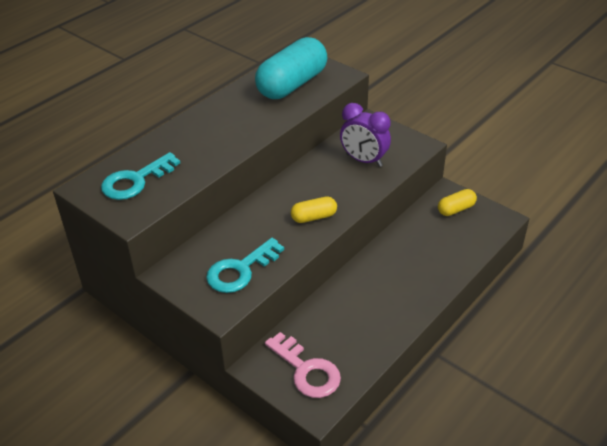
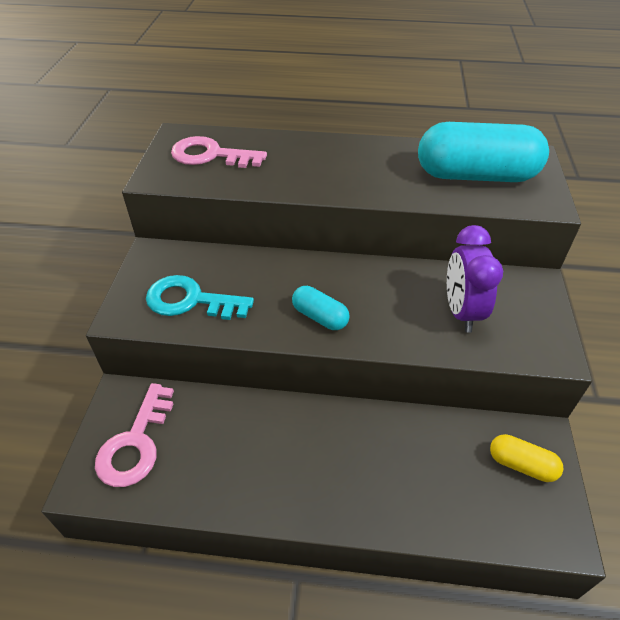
camera: 55 degrees right, 5 degrees up
turquoise key [101,152,180,200] -> pink key [171,136,267,168]
yellow capsule [291,196,337,223] -> turquoise capsule [292,286,350,330]

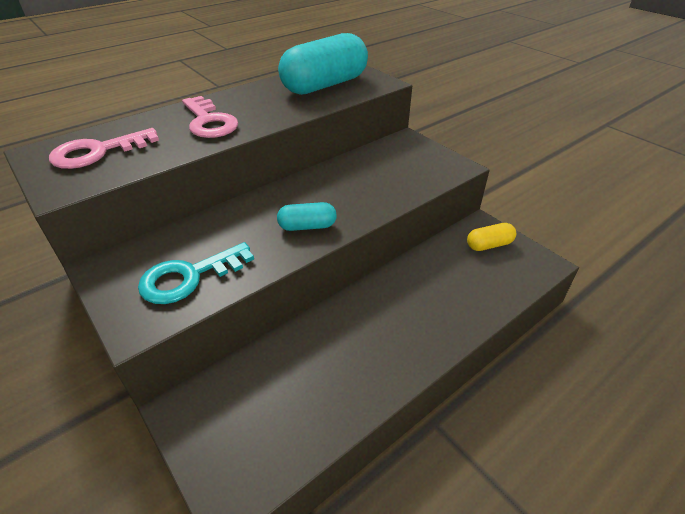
camera: 45 degrees left, 5 degrees down
pink key [95,383,174,487] -> pink key moved to [182,96,238,138]
purple clock [447,225,503,333] -> none

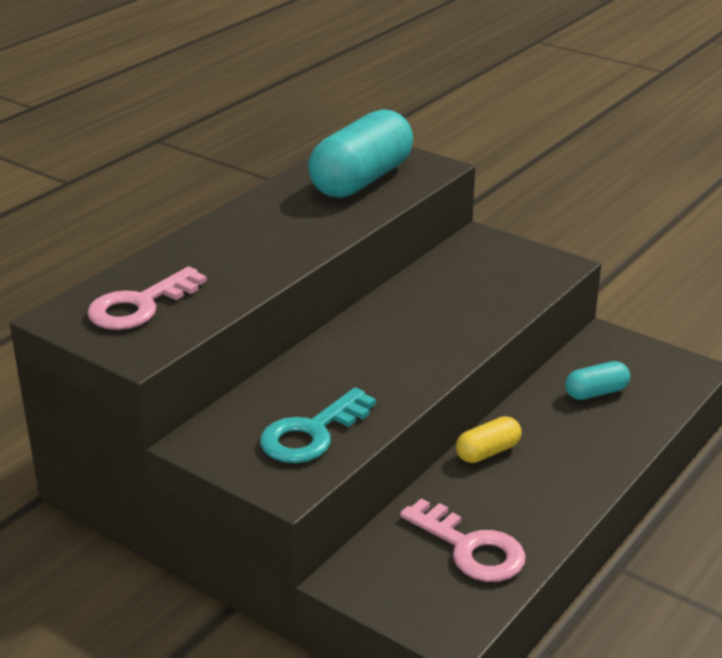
camera: 15 degrees left, 10 degrees down
pink key [182,96,238,138] -> pink key moved to [400,499,526,582]
turquoise capsule [277,202,337,231] -> turquoise capsule moved to [565,361,630,400]
yellow capsule [467,223,516,251] -> yellow capsule moved to [456,416,522,463]

